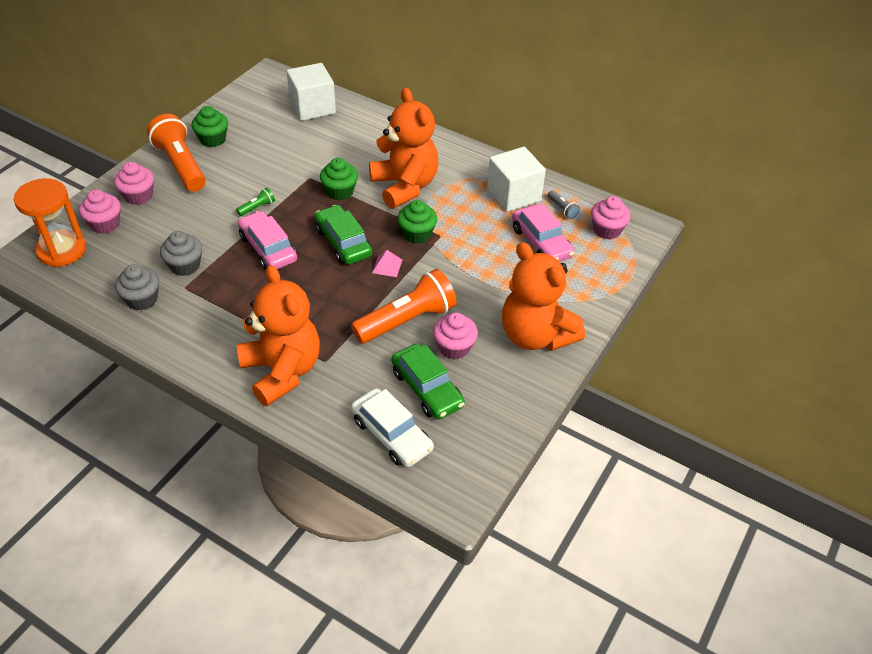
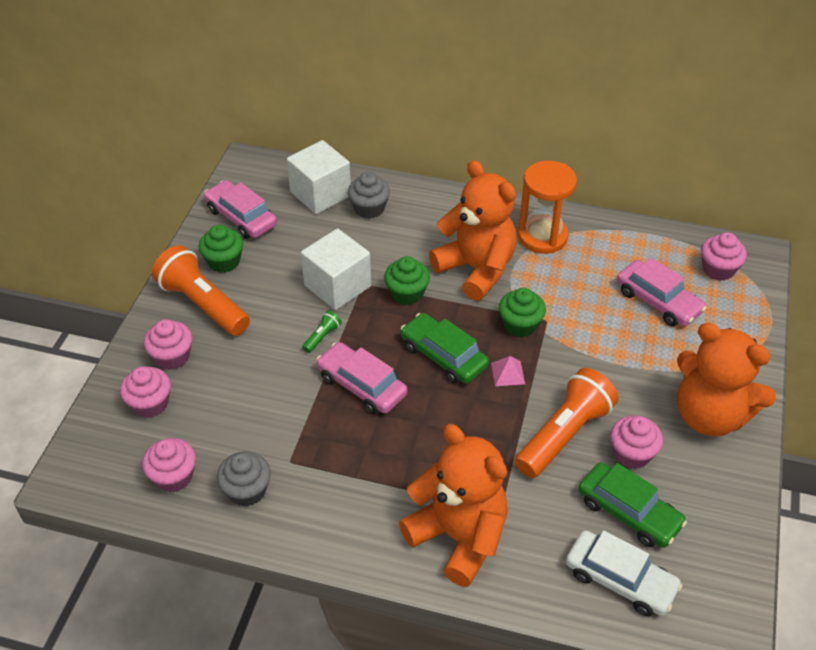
camera: 15 degrees left, 0 degrees up
orange hourglass [14,178,86,267] -> orange hourglass moved to [518,161,577,254]
grey cupcake [160,231,202,276] -> grey cupcake moved to [348,172,390,219]
white cube [487,147,546,212] -> white cube moved to [301,228,371,310]
grey flashlight [548,190,580,219] -> none
none -> pink cupcake [142,438,196,492]
none -> pink car [204,180,277,239]

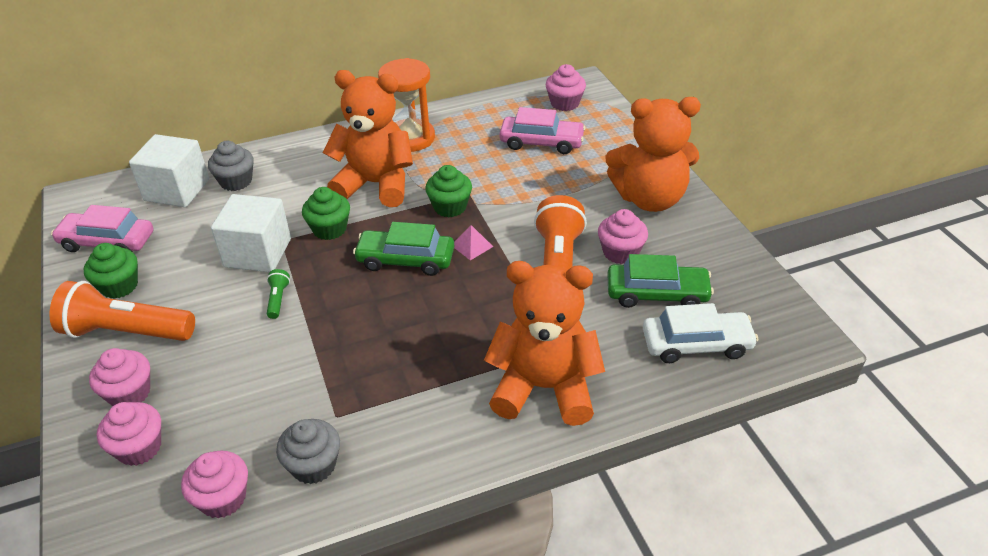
camera: 35 degrees left, 5 degrees down
pink car [316,342,407,414] -> none

